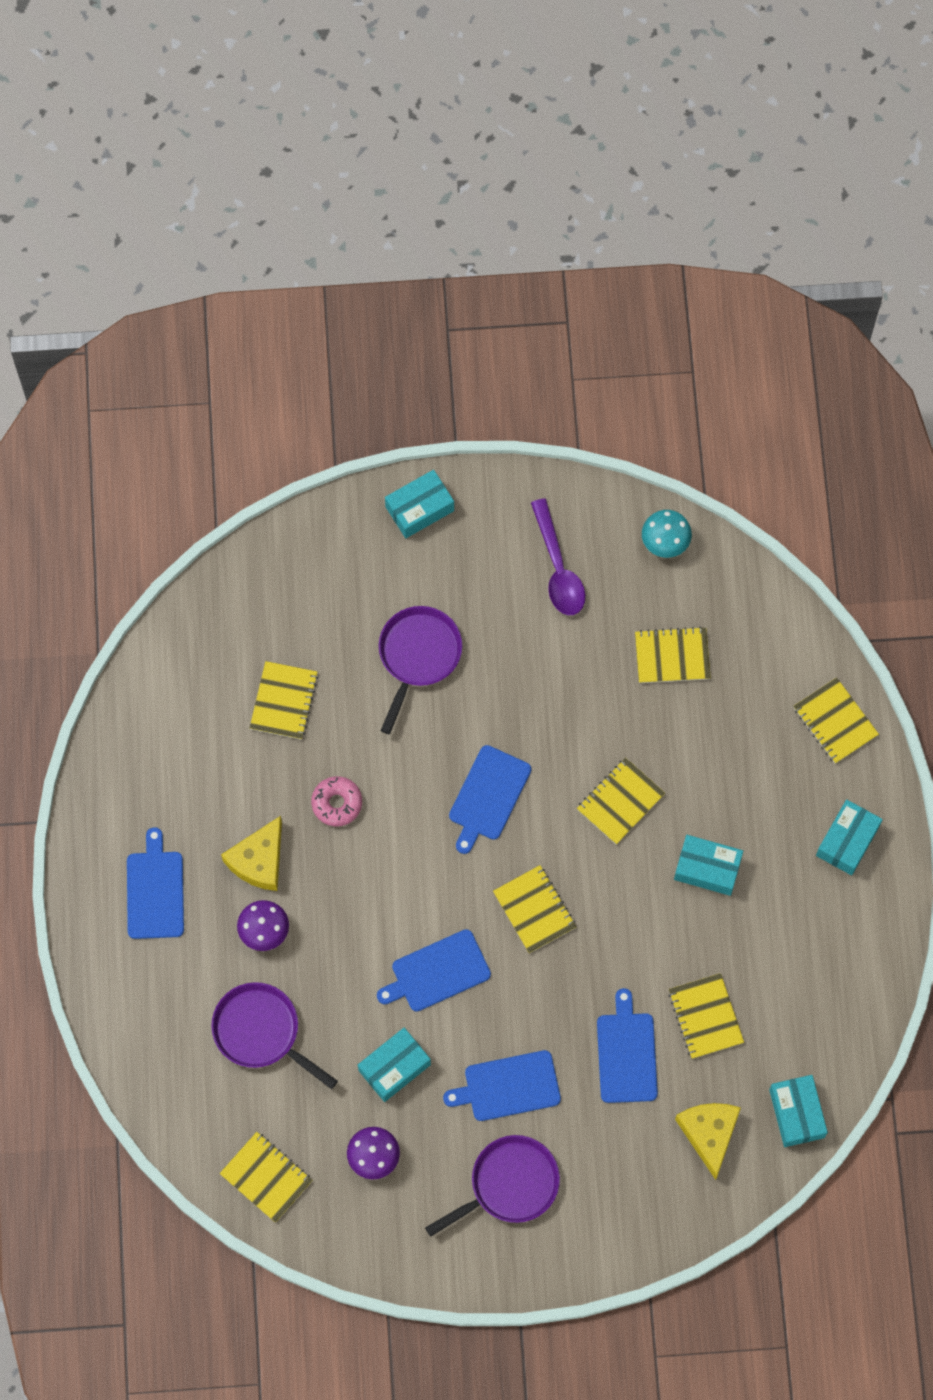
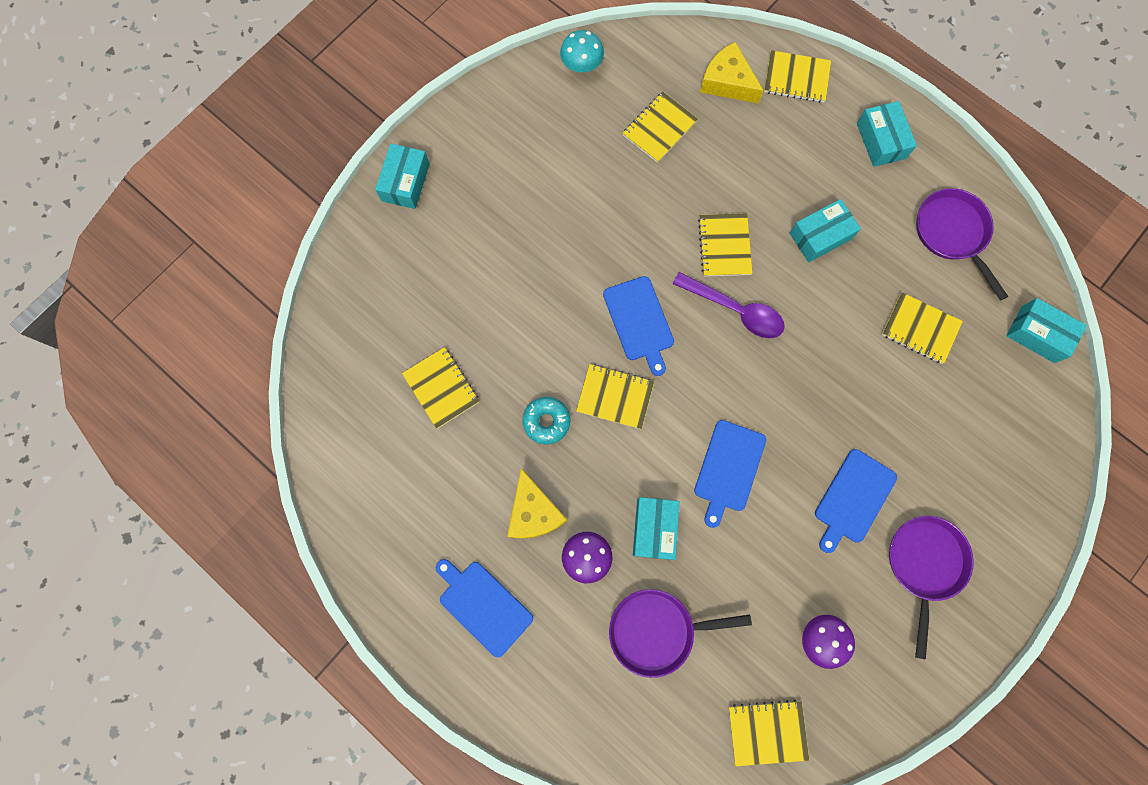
camera: 45 degrees left, 5 degrees up
pink donut [311,776,362,826] -> turquoise donut [522,397,570,445]
turquoise box [358,1028,431,1102] -> turquoise box moved to [633,497,680,560]
purple pan [379,606,462,734] -> purple pan moved to [916,188,1008,301]
yellow notebook [493,865,576,953] -> yellow notebook moved to [576,364,654,429]
purple spoon [531,498,586,615] -> purple spoon moved to [673,272,785,338]
blue cutting board [597,988,658,1103] -> none
yellow cheese [675,1103,741,1180] -> yellow cheese moved to [700,42,764,104]

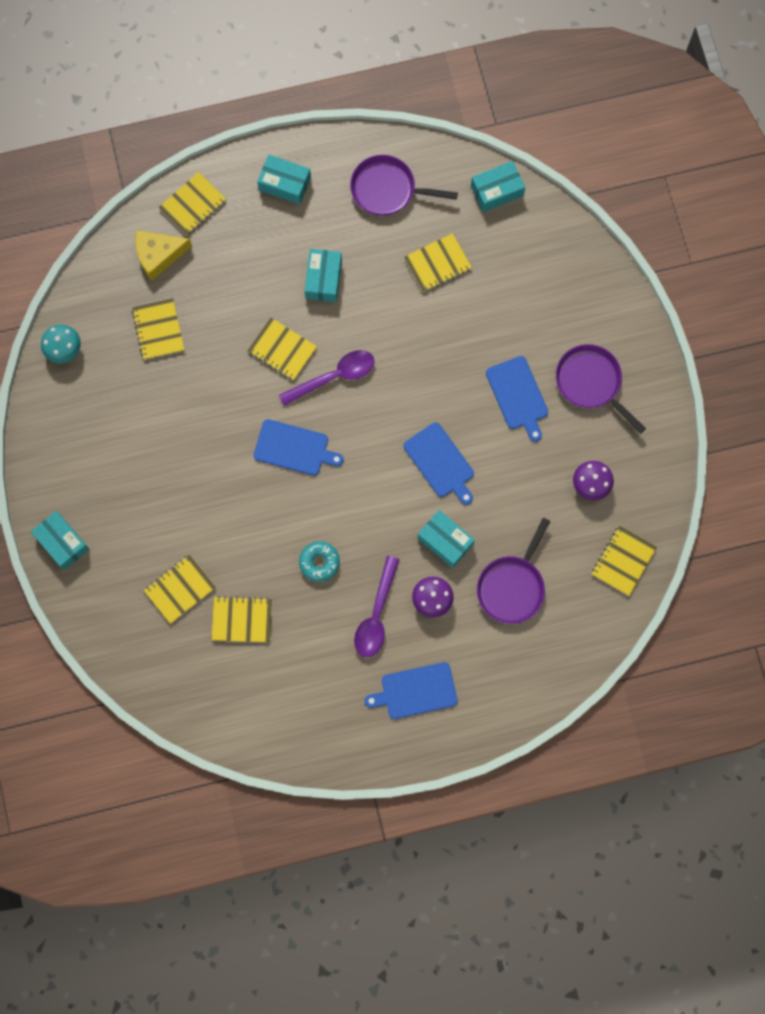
camera: 55 degrees left, 0 degrees up
yellow cheese [507,468,567,539] -> purple spoon [354,556,400,657]
yellow notebook [576,364,654,429] -> yellow notebook moved to [144,554,216,624]

